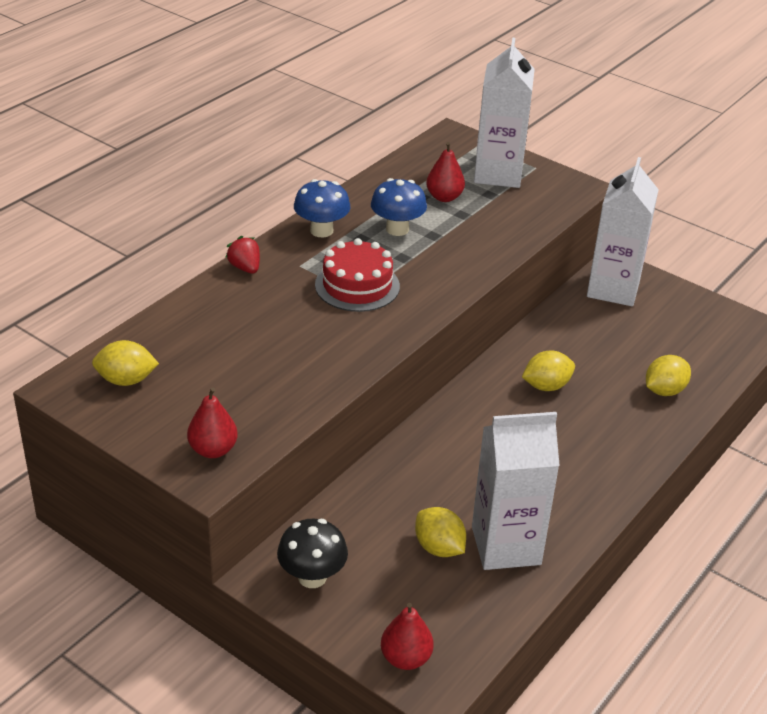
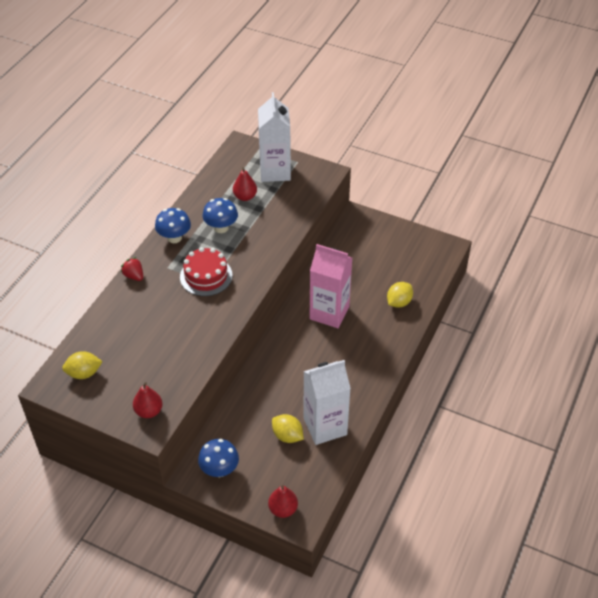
camera: 10 degrees left, 10 degrees up
black mushroom [277,519,348,588] -> blue mushroom [198,439,239,477]
yellow lemon [522,350,575,391] -> pink carton [309,244,352,328]
white carton [587,157,659,306] -> none

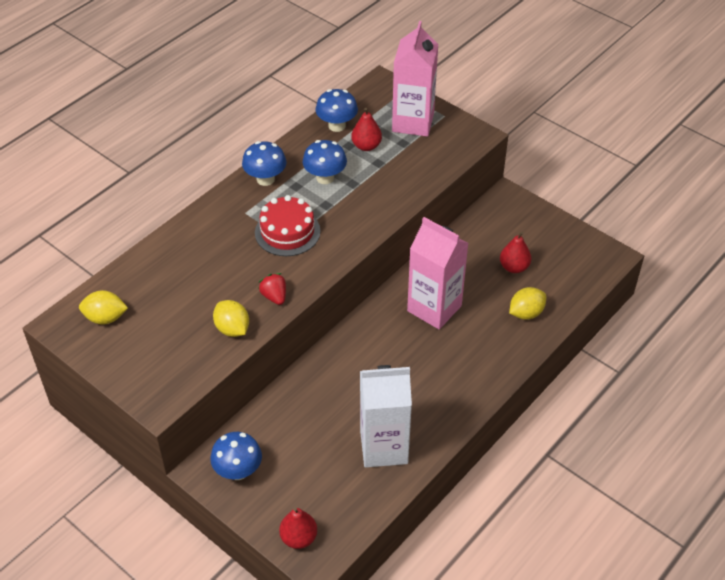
camera: 15 degrees right, 0 degrees up
red strawberry [121,257,143,281] -> red strawberry moved to [258,273,286,305]
red pear [133,382,163,418] -> red pear moved to [500,232,531,273]
white carton [258,92,291,182] -> pink carton [392,21,438,137]
yellow lemon [272,414,304,443] -> yellow lemon moved to [213,300,249,337]
none -> blue mushroom [316,89,358,132]

